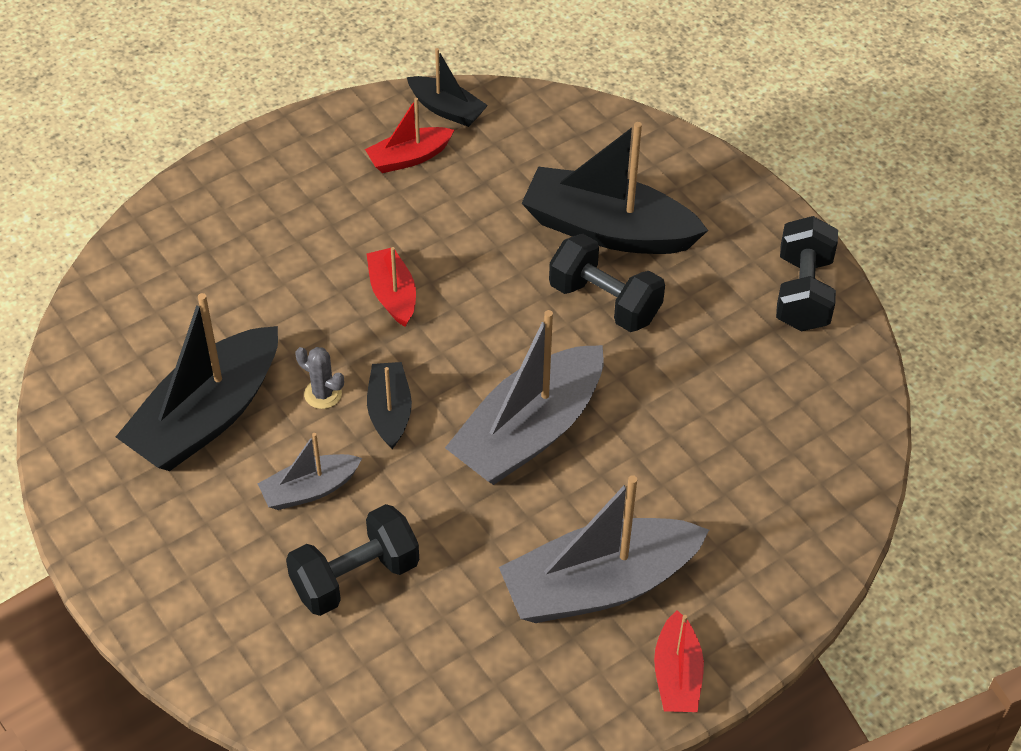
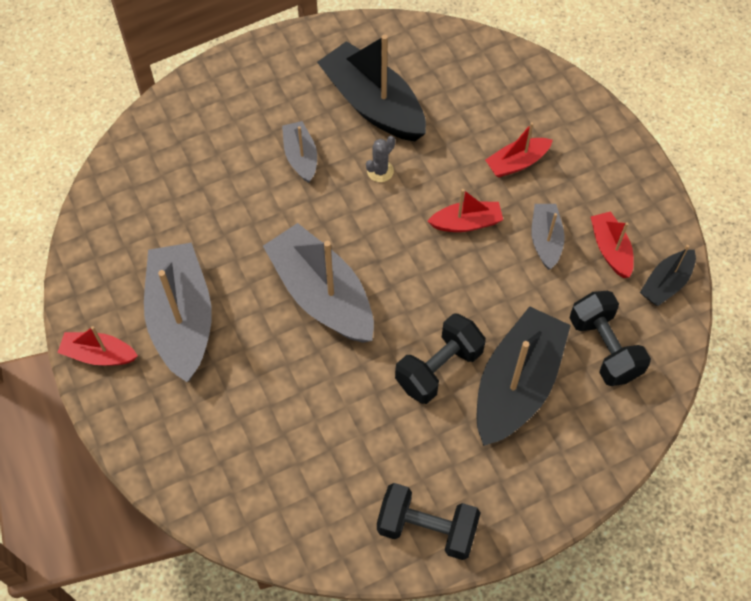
camera: 100 degrees right, 10 degrees up
black dumbbell [286,504,419,616] -> black dumbbell moved to [570,291,651,386]
black boat [367,362,412,449] -> none
none -> red boat [485,122,553,178]
none -> grey boat [532,204,565,270]

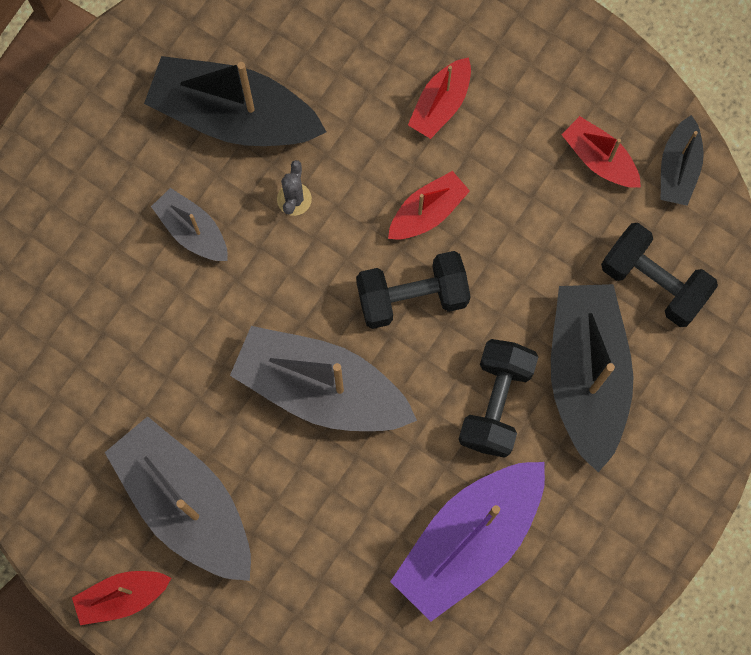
camera: 30 degrees left, 15 degrees up
black dumbbell [377,483,481,560] -> black dumbbell moved to [356,251,471,329]
grey boat [532,204,565,270] -> none
none -> purple boat [390,462,545,621]

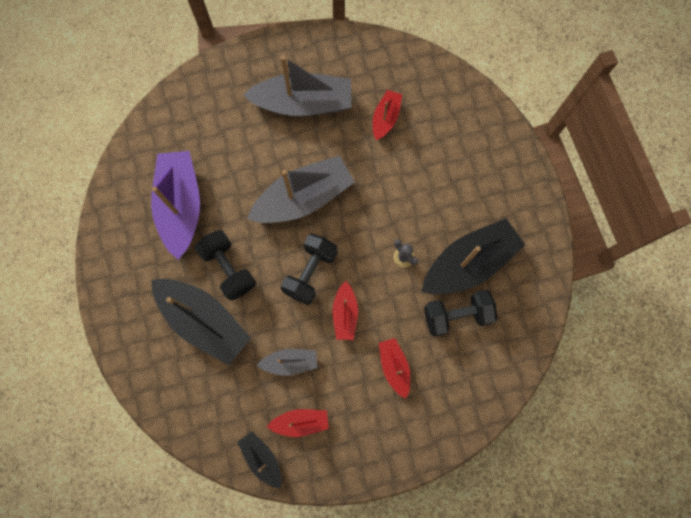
camera: 130 degrees right, 0 degrees up
red boat [72,571,171,625] -> red boat moved to [373,90,402,140]
grey boat [151,188,228,261] -> grey boat moved to [257,349,317,375]
black dumbbell [601,223,718,327] -> black dumbbell moved to [424,290,498,336]

